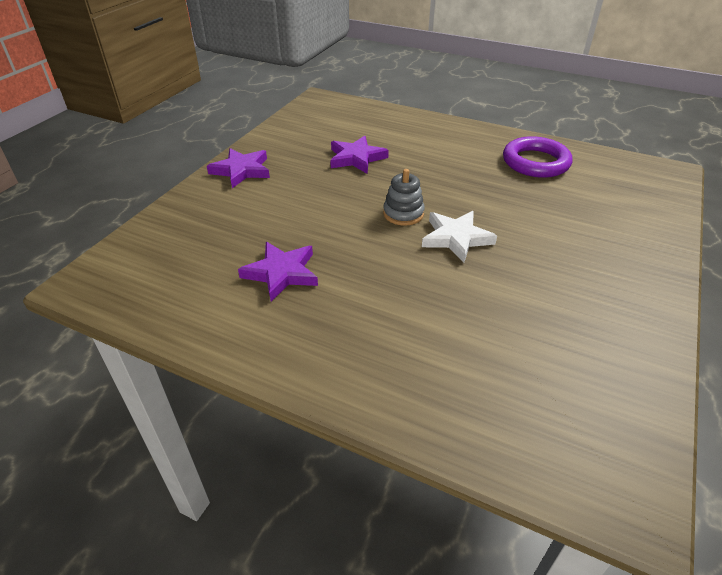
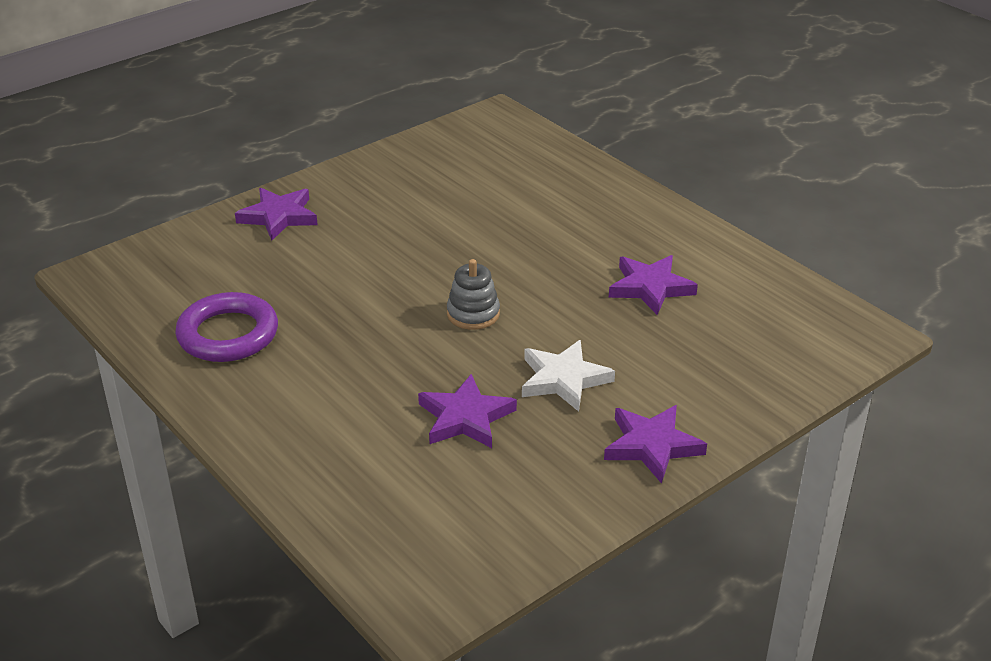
camera: 155 degrees left, 5 degrees down
white star [422,211,497,263] -> white star moved to [522,340,615,412]
none -> purple star [235,188,318,241]

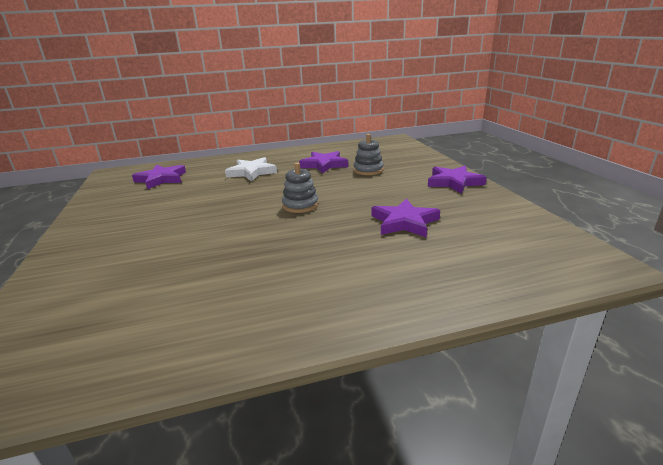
camera: 65 degrees left, 10 degrees down
purple ring [175,292,278,362] -> none
purple star [235,188,318,241] -> purple star moved to [132,165,186,189]
white star [522,340,615,412] -> white star moved to [225,157,277,181]
none -> grey stacking toy [353,134,384,175]

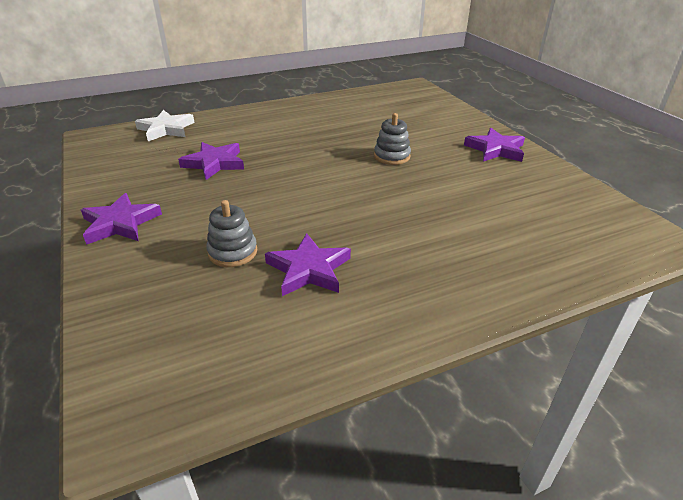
camera: 170 degrees right, 10 degrees up
purple star [132,165,186,189] -> purple star moved to [464,128,525,162]
white star [225,157,277,181] -> white star moved to [135,110,195,141]
grey stacking toy [282,162,319,213] -> grey stacking toy moved to [374,113,411,165]

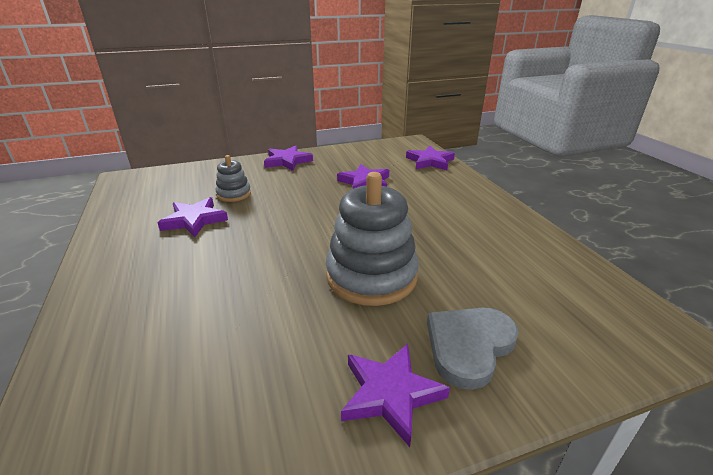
camera: 95 degrees right, 5 degrees down
white star [135,110,195,141] -> purple star [406,146,455,170]
grey stacking toy [374,113,411,165] -> grey stacking toy [326,172,419,306], size x1.97
none -> grey heart [427,308,519,390]

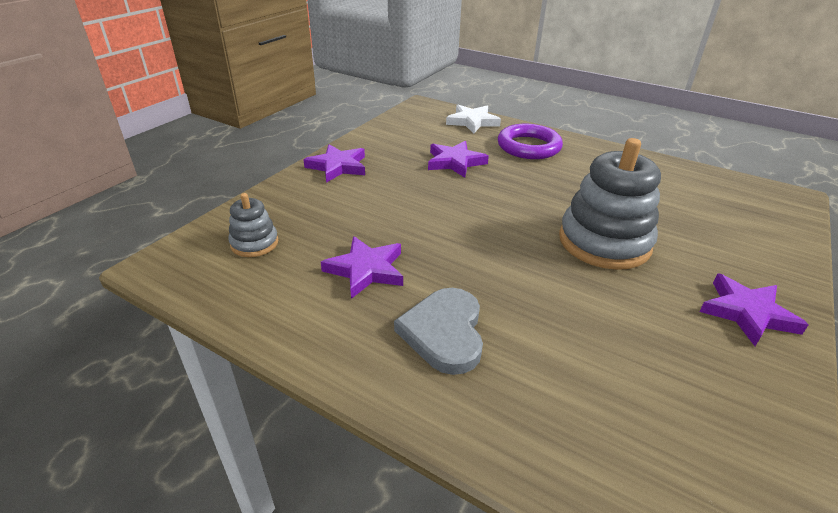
camera: 40 degrees left, 5 degrees up
grey stacking toy [216,155,251,202] -> grey stacking toy moved to [228,193,278,257]
purple star [406,146,455,170] -> white star [446,105,501,133]
grey heart [427,308,519,390] -> grey heart moved to [394,288,483,375]
none -> purple ring [498,124,563,159]

